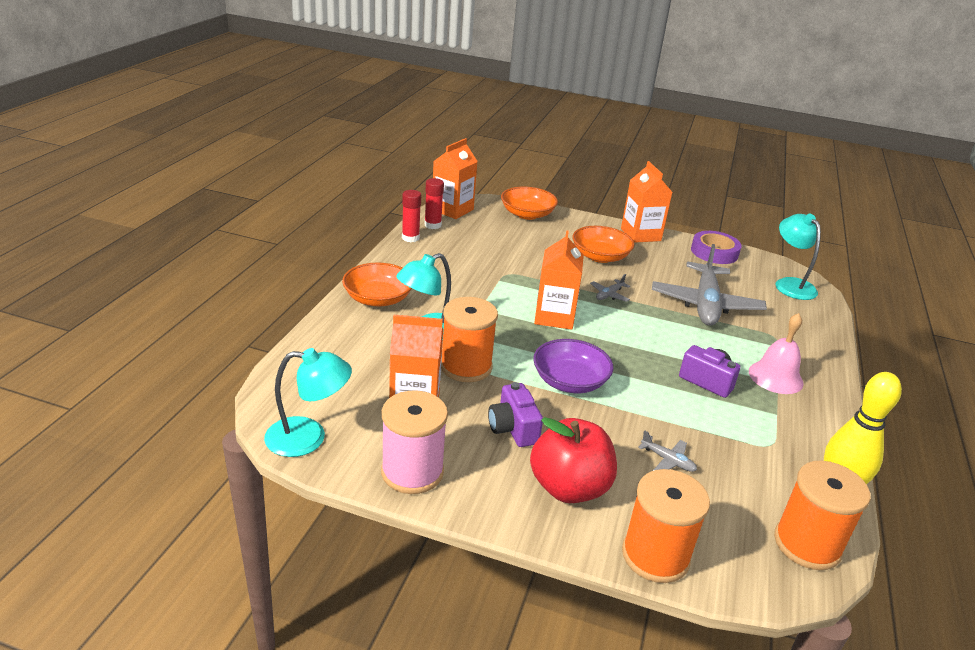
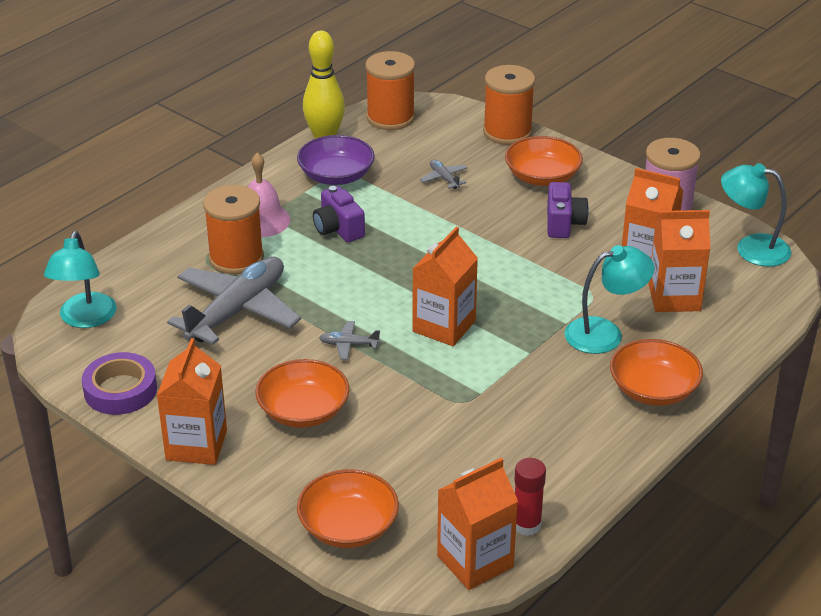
camera: 155 degrees left, 5 degrees up
red glue stick [402,190,421,242] -> none
orange spool [441,297,498,382] -> orange spool moved to [203,185,264,274]
red apple [530,417,617,503] -> orange bowl [505,136,583,186]
purple bowl [533,339,614,393] -> purple bowl moved to [297,135,375,185]
grey plane [590,274,630,302] -> grey plane turned 150 degrees counterclockwise [319,321,380,360]
none -> orange carton [648,210,710,312]

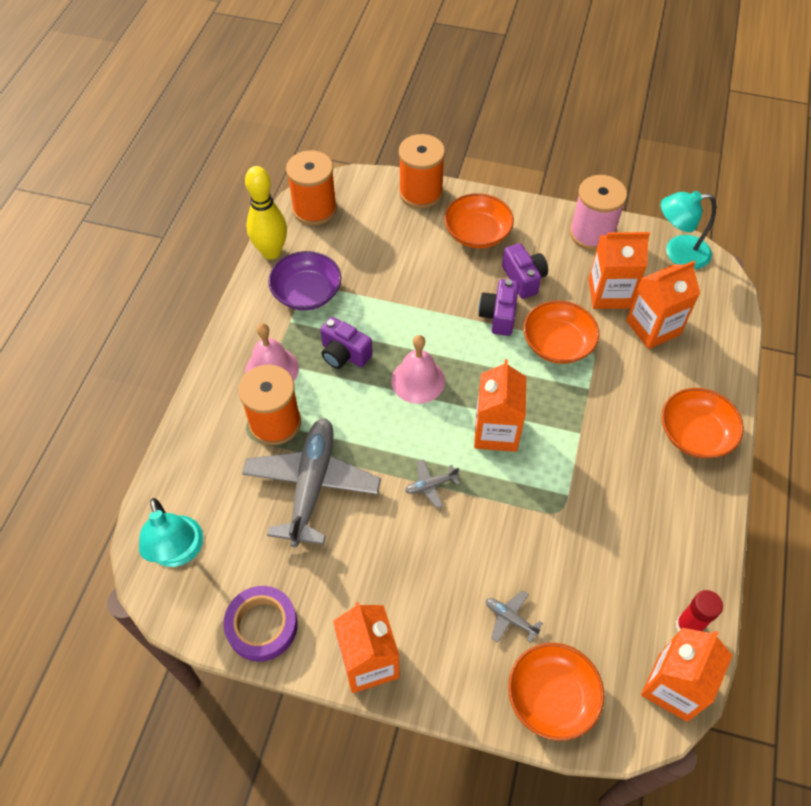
camera: 25 degrees left, 20 degrees up
orange bowl [256,359,350,428] -> orange bowl moved to [523,300,599,364]
grey plane [420,159,468,189] -> grey plane moved to [486,590,543,643]
turquoise lamp [565,245,655,354] -> none
none -> pink bell [391,335,445,404]
none -> purple camera [478,279,519,336]

